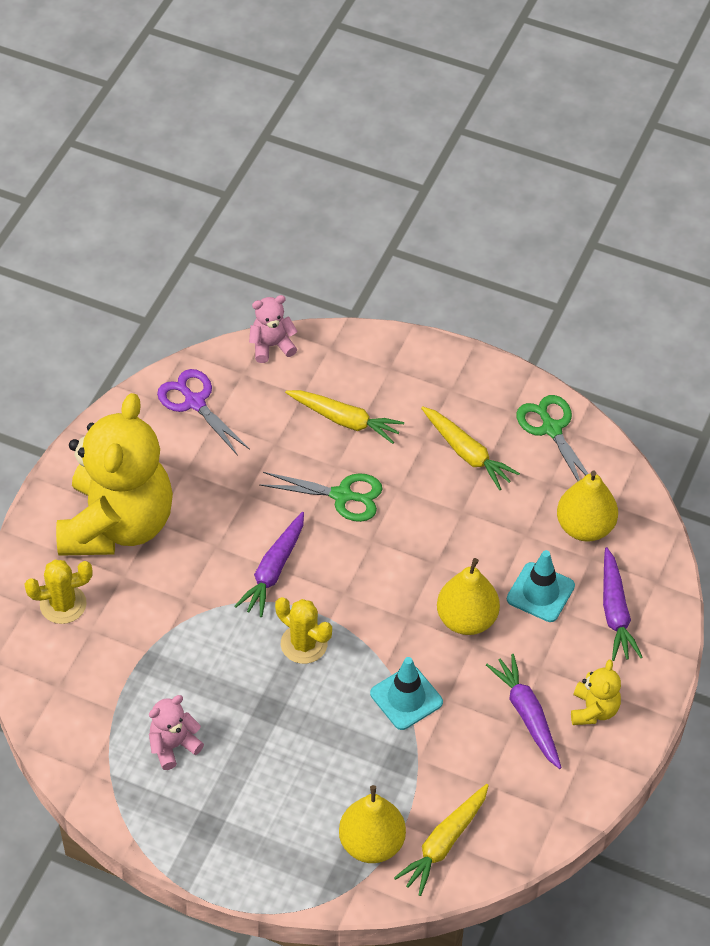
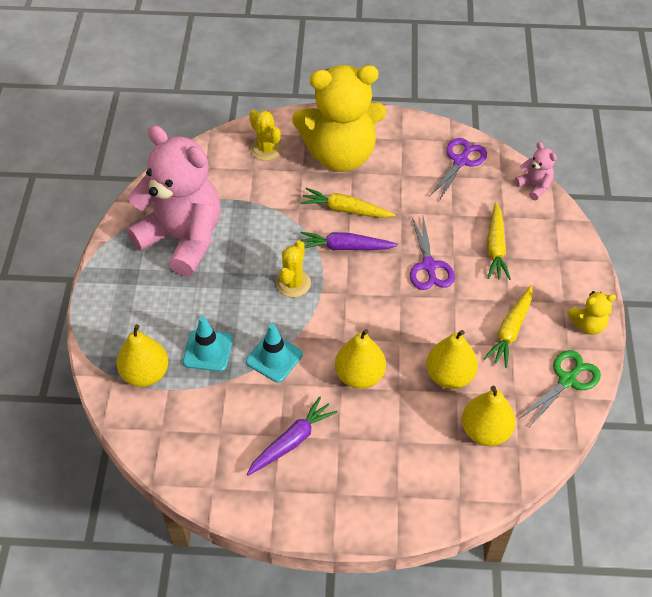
camera: 70 degrees right, 0 degrees up
pink teddy bear [149,695,204,770] -> pink teddy bear [127,125,221,277], size x2.48
green scissors [260,472,382,522] -> purple scissors [410,217,455,290]
yellow carrot [394,784,489,896] -> yellow carrot moved to [300,188,396,218]
turquoise traffic cone [507,550,575,622] -> turquoise traffic cone moved to [183,316,233,371]
yellow teddy bear [571,660,621,725] -> yellow teddy bear moved to [567,291,616,335]
purple carrot [603,547,643,661] -> none
none -> yellow pear [426,330,478,389]

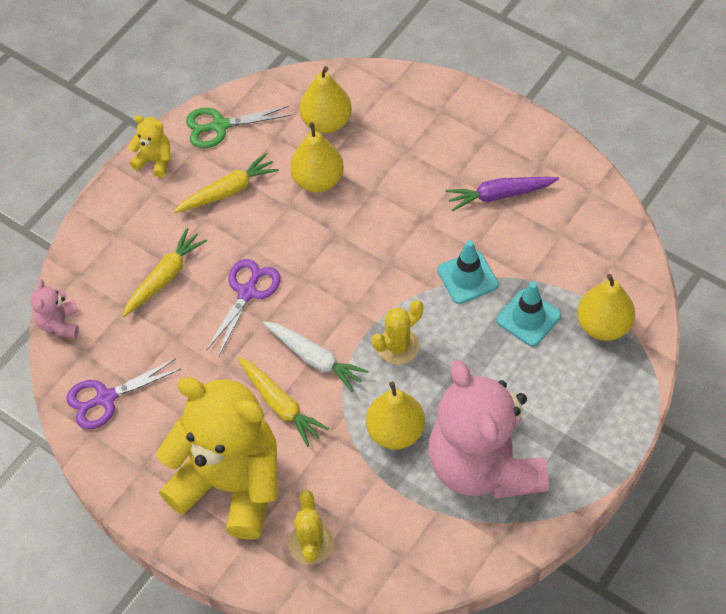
camera: 145 degrees left, 5 degrees up
purple carrot [300,232,398,250] -> white carrot [263,321,369,392]
yellow pear [335,329,386,389] -> yellow pear moved to [366,382,425,450]

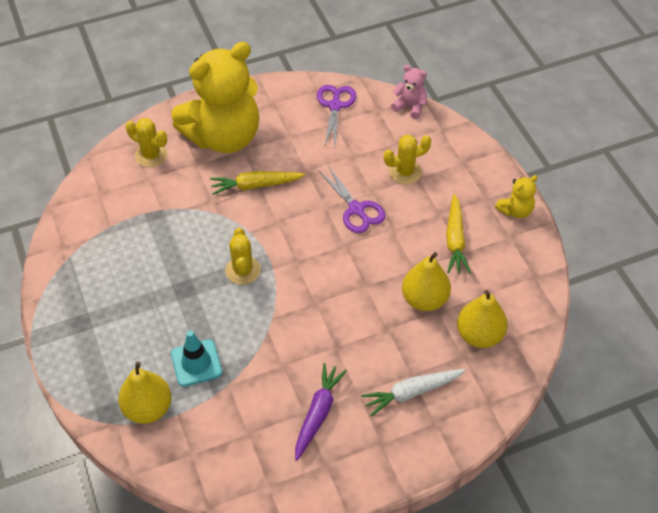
camera: 120 degrees right, 5 degrees down
yellow carrot [122,228,207,317] -> yellow cactus [384,135,431,184]
green scissors [186,106,292,148] -> none
white carrot [263,321,369,392] -> white carrot moved to [361,369,465,417]
yellow pear [366,382,425,450] -> none
pink teddy bear [429,360,549,499] -> none
turquoise traffic cone [437,240,499,304] -> none

